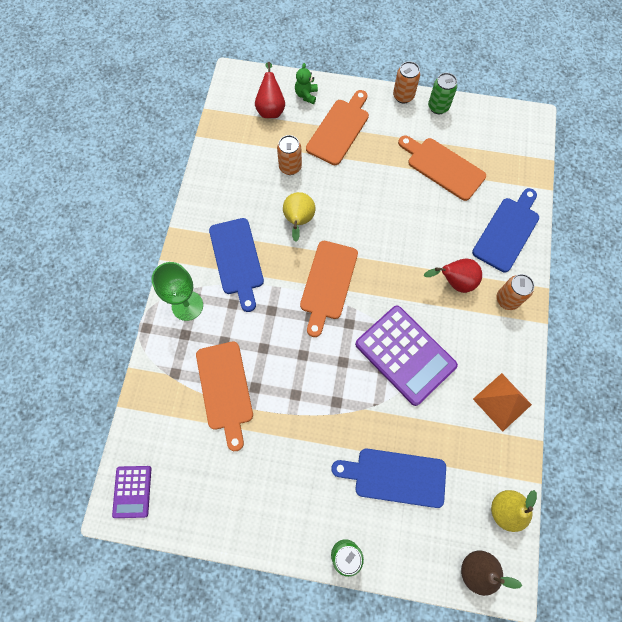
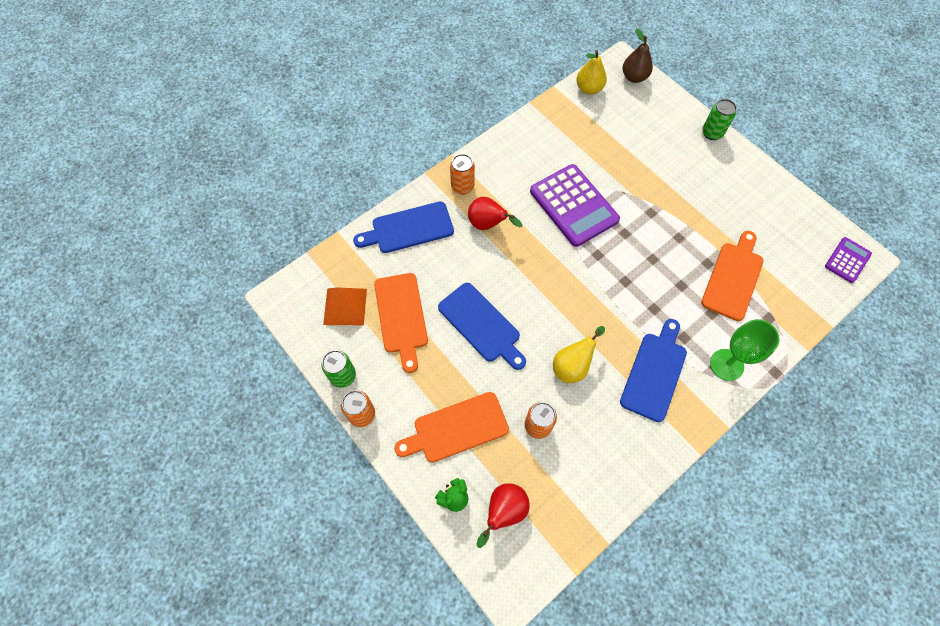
camera: 140 degrees left, 5 degrees down
orange cutting board [300,241,358,337] -> none
blue cutting board [331,449,446,508] -> blue cutting board moved to [438,283,526,370]
purple calculator [355,306,458,406] -> purple calculator turned 150 degrees clockwise [530,164,620,247]
orange pyramid [473,373,532,432] -> orange pyramid moved to [323,287,367,325]

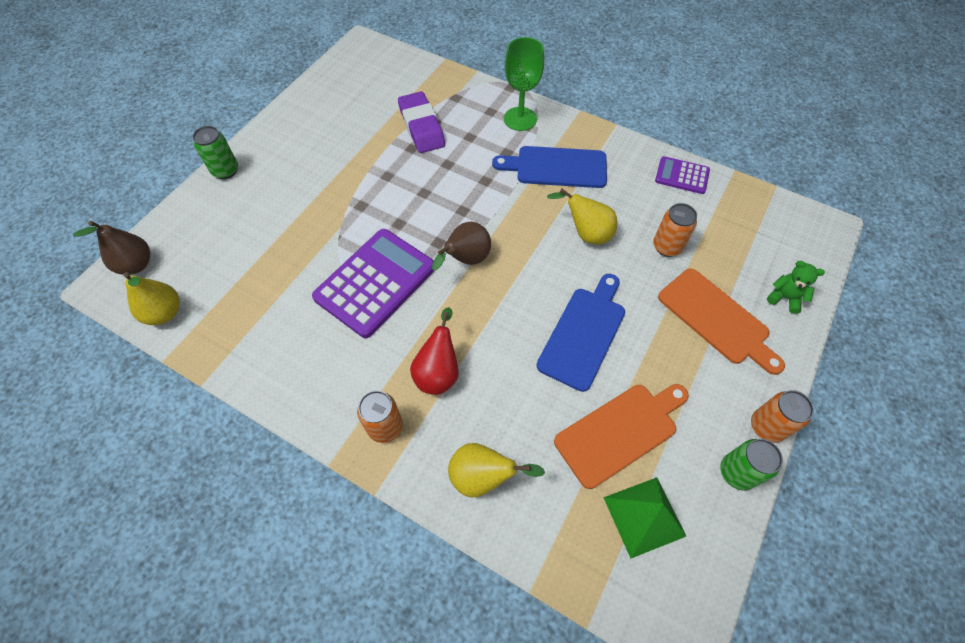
camera: 110 degrees left, 5 degrees down
orange pyramid [323,287,367,325] -> green pyramid [603,477,686,559]
blue cutting board [353,201,454,253] -> yellow pear [448,443,545,498]
red pear [477,484,530,548] -> none
orange cutting board [701,231,763,321] -> purple eraser [398,91,445,153]
purple calculator [825,237,872,283] -> purple calculator moved to [655,156,710,194]
none -> brown pear [432,222,491,271]

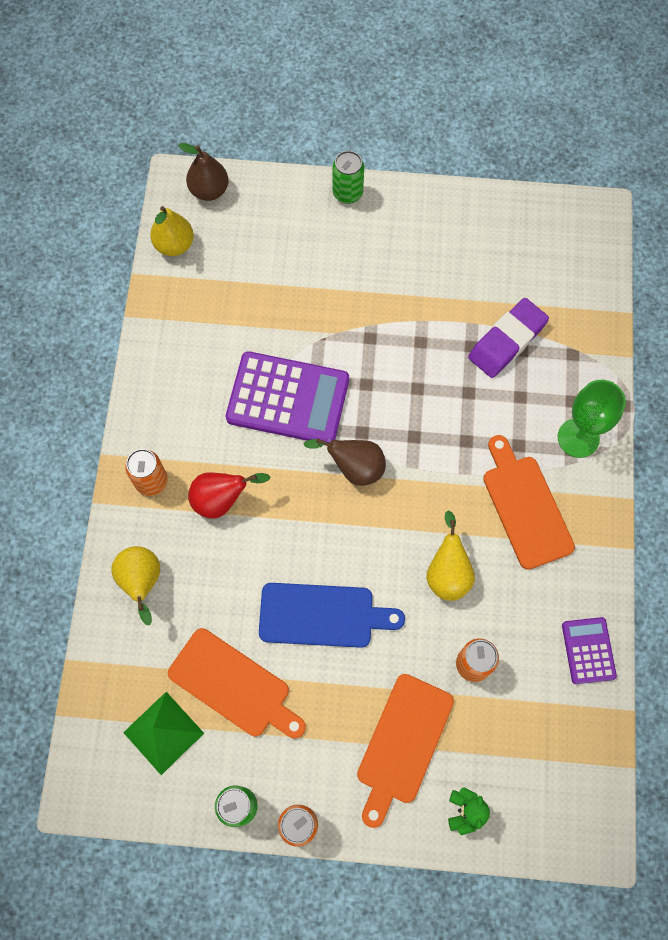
camera: 65 degrees right, 10 degrees up
blue cutting board [492,146,607,188] -> orange cutting board [483,435,575,570]

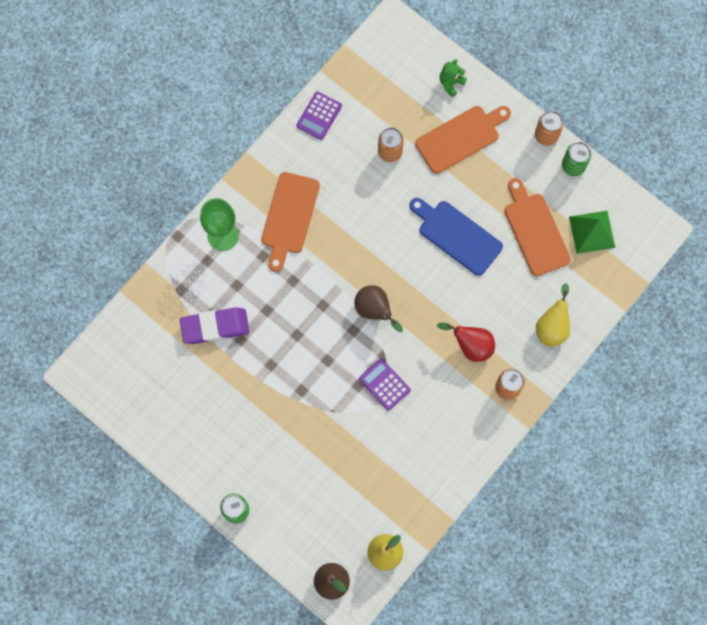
camera: 145 degrees left, 5 degrees up
purple calculator [226,351,349,443] -> purple calculator [359,359,411,411], size x0.52
yellow pear [426,511,475,601] -> none

